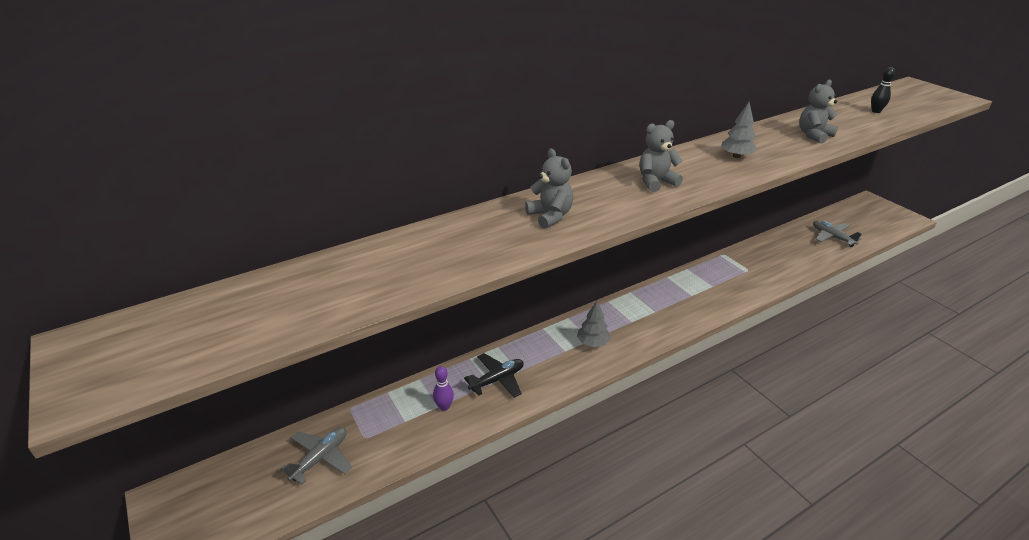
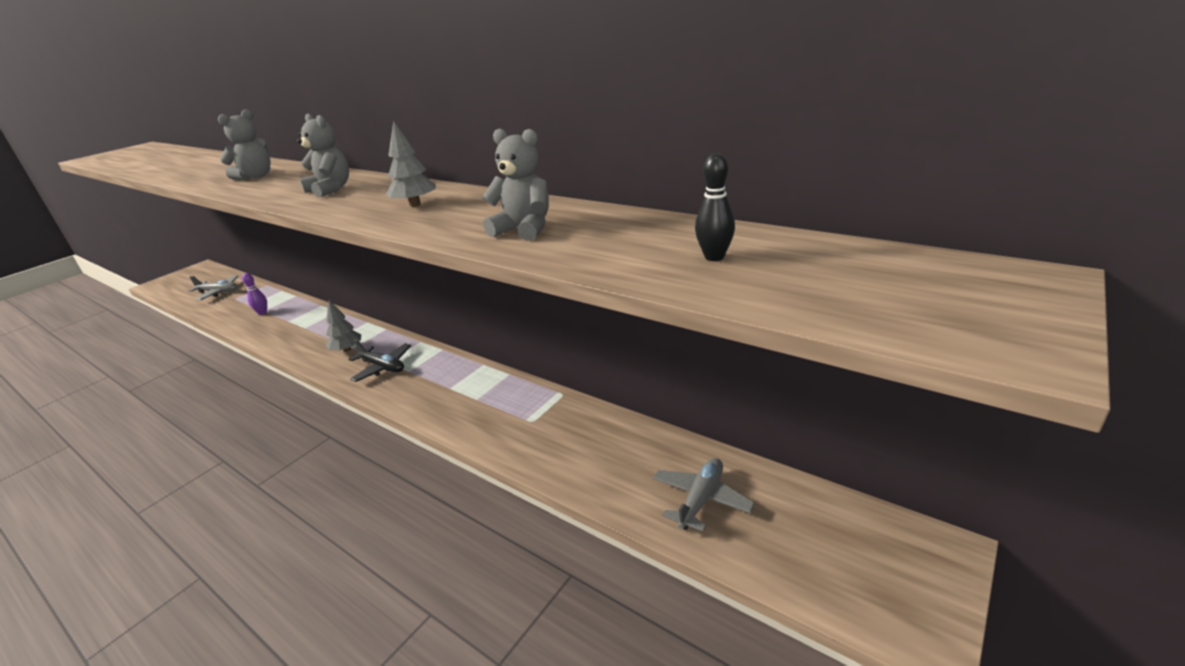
camera: 70 degrees right, 5 degrees down
black plane [464,353,524,398] -> black plane moved to [349,339,411,382]

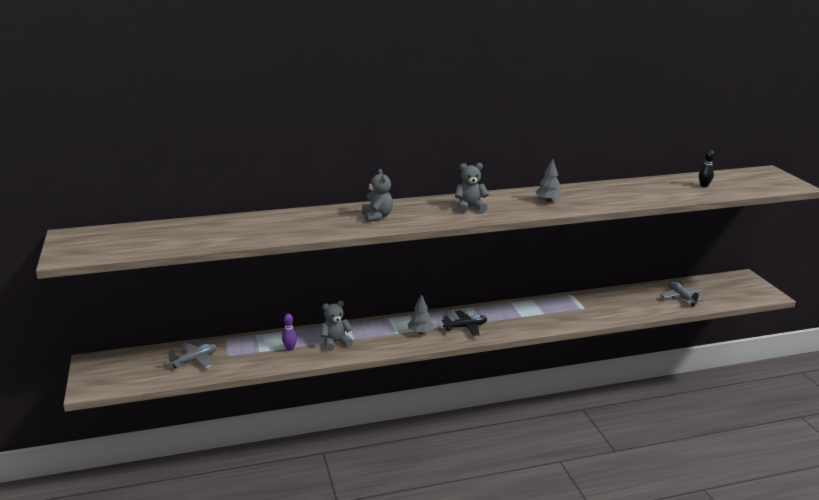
camera: 55 degrees left, 5 degrees down
grey teddy bear [482,129,549,241] -> grey teddy bear moved to [321,301,353,351]

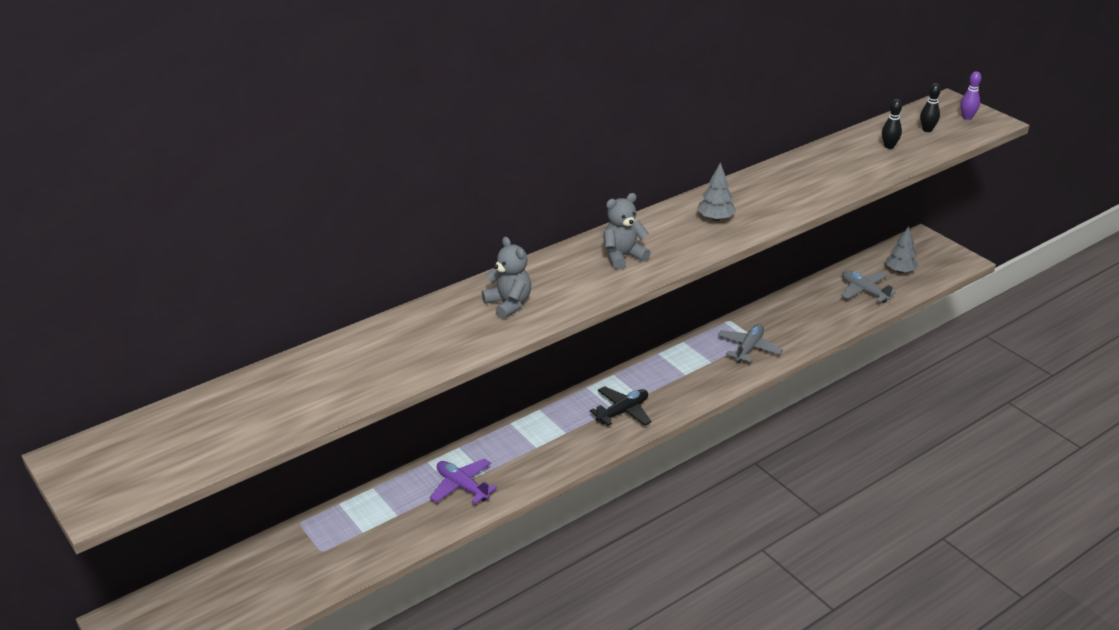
camera: 20 degrees left, 10 degrees up
grey plane [167,342,217,368] -> grey plane moved to [718,324,783,363]
purple bowling pin [282,314,297,351] -> purple bowling pin moved to [961,71,982,120]
grey teddy bear [321,301,353,351] -> purple plane [430,459,497,504]
grey tree [407,294,434,334] -> grey tree moved to [886,226,919,273]
none -> black bowling pin [920,83,941,132]

